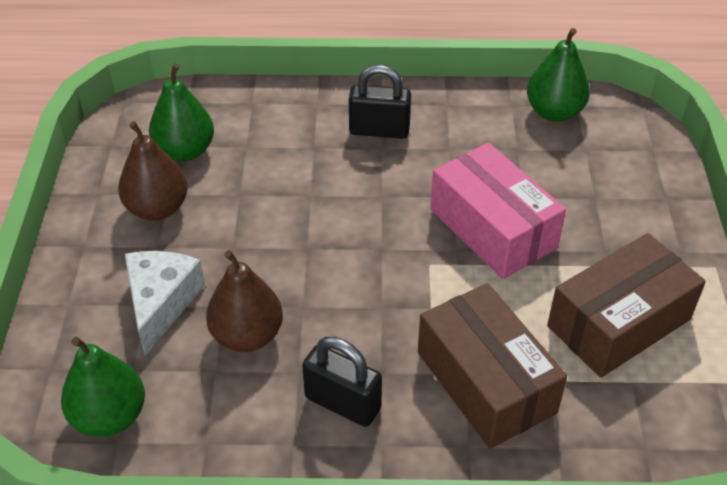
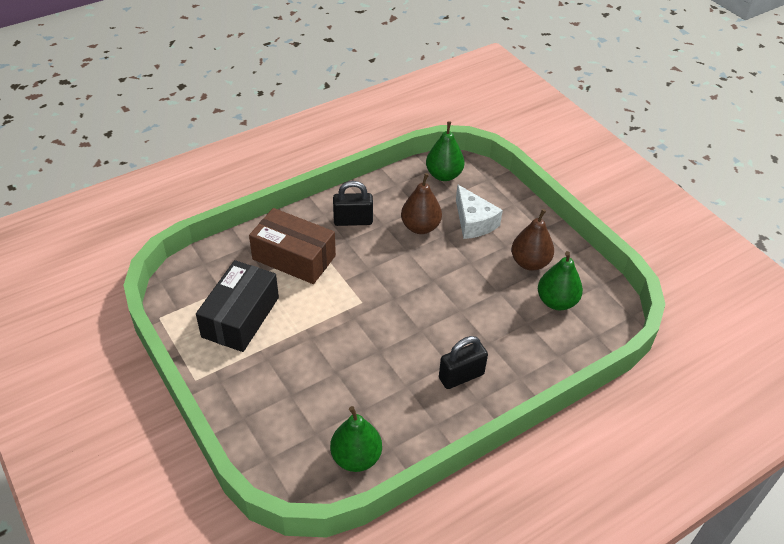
camera: 145 degrees right, 0 degrees up
pink box [430,143,566,279] -> none
brown box [547,233,706,378] -> black box [196,260,279,352]

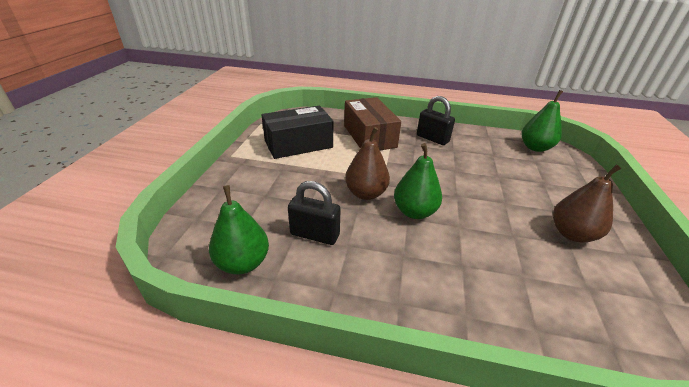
camera: 45 degrees right, 10 degrees down
brown pear [401,173,442,234] -> brown pear moved to [345,127,390,200]
black padlock [439,336,488,389] -> black padlock moved to [288,181,341,245]
white cheese [456,185,503,239] -> none
green pear [538,251,583,310] -> green pear moved to [394,143,442,219]

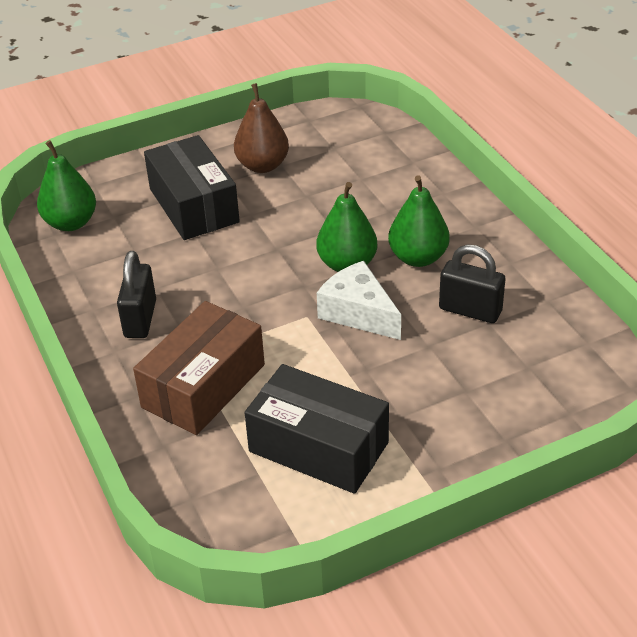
camera: 125 degrees left, 5 degrees up
green pear [209,185,269,274] -> green pear moved to [388,175,450,267]
black padlock [288,181,341,245] -> black padlock turned 45 degrees counterclockwise [439,245,505,323]
brown pear [345,127,390,200] -> white cheese [317,261,401,340]
none -> black box [144,135,240,240]

